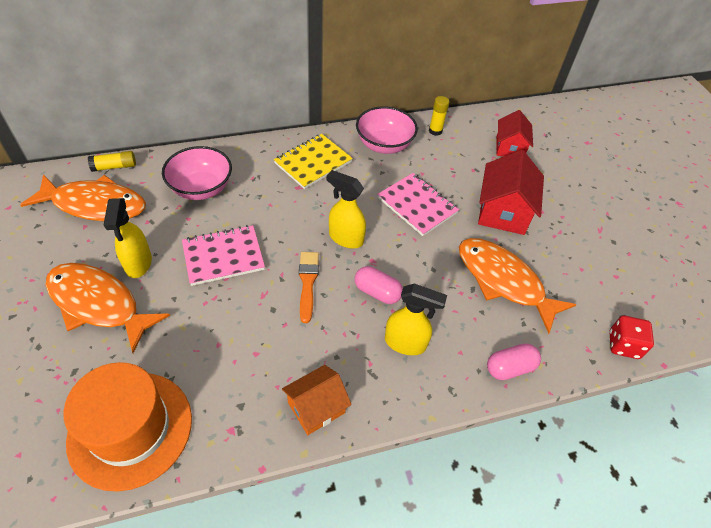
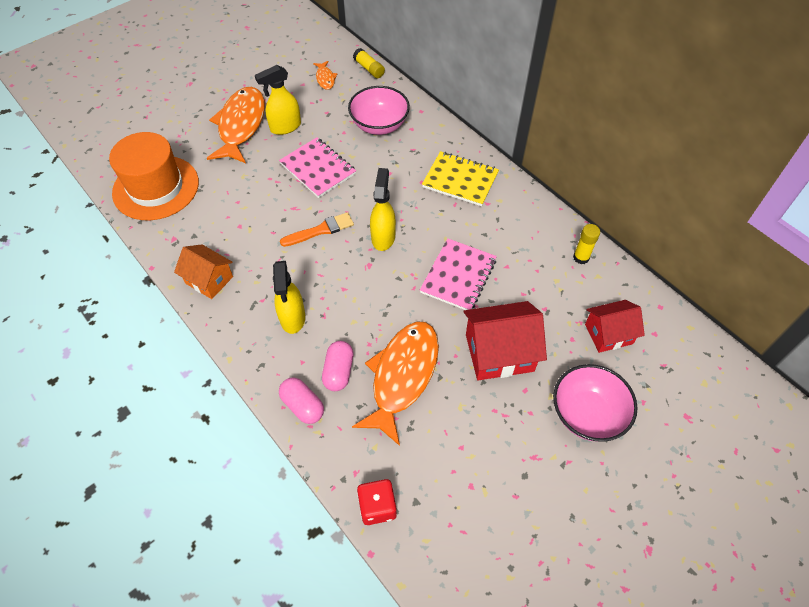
camera: 70 degrees right, 5 degrees up
orange fish [20,175,146,221] -> orange fish [313,61,337,90], size x0.44
pink capsule [354,266,403,304] -> pink capsule moved to [322,341,354,391]
pink bowl [356,106,418,154] -> pink bowl moved to [553,364,638,442]

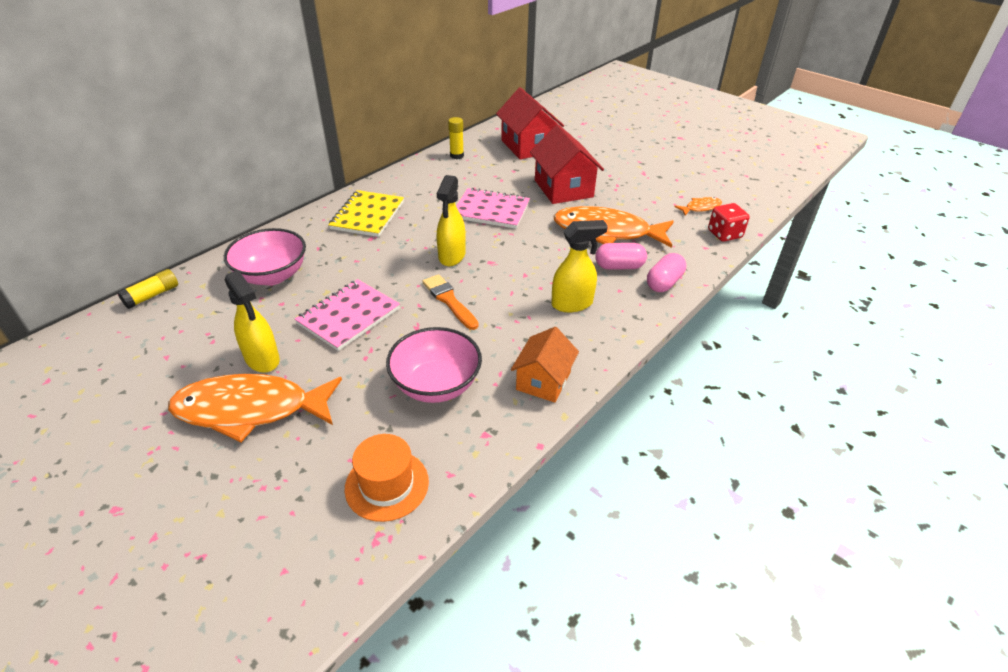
camera: 100 degrees left, 15 degrees down
orange hat [109,132,199,220] -> orange hat [345,434,429,522], size x0.59
orange fish [313,61,337,90] -> orange fish moved to [674,197,722,216]
yellow spray bottle [370,168,396,251] -> yellow spray bottle turned 75 degrees counterclockwise [437,175,466,266]
pink bowl [553,364,638,442] -> pink bowl moved to [386,327,482,403]
red house [585,300,645,353] -> red house [496,87,564,159], size x1.53

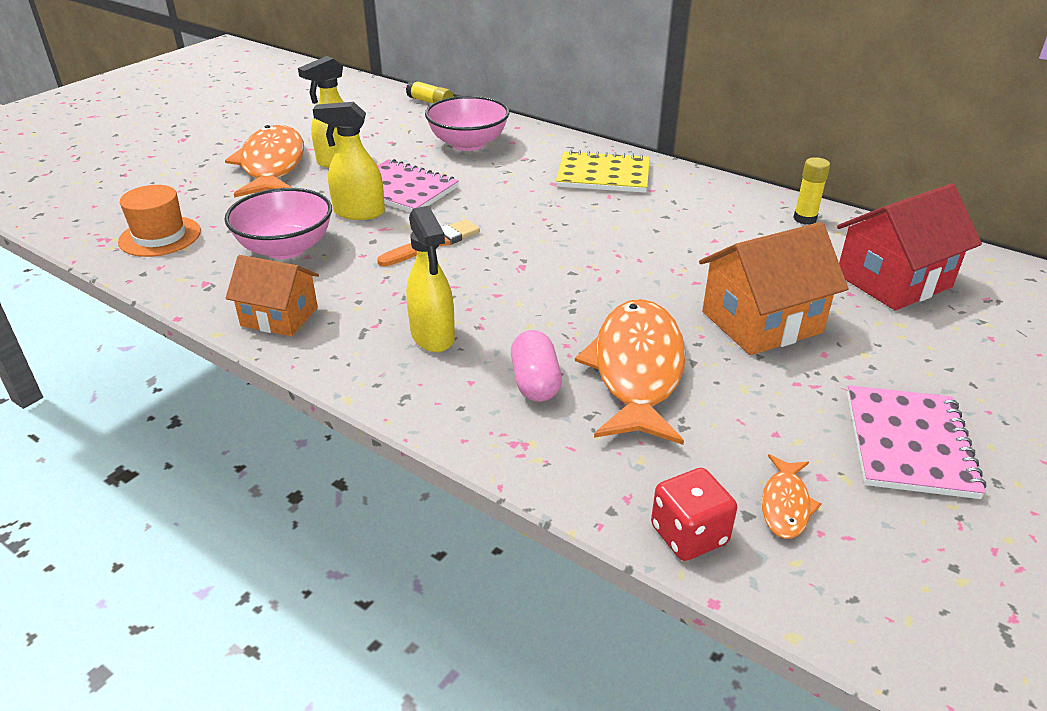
camera: 85 degrees right, 5 degrees down
yellow spray bottle [437,175,466,266] -> yellow spray bottle moved to [313,102,385,220]
pink notebook [456,188,530,229] -> pink notebook moved to [847,385,986,499]
red house [530,124,604,204] -> orange house [699,222,848,355]
pink capsule [647,253,686,292] -> none
orange fish [674,197,722,216] -> orange fish turned 45 degrees clockwise [762,454,822,539]

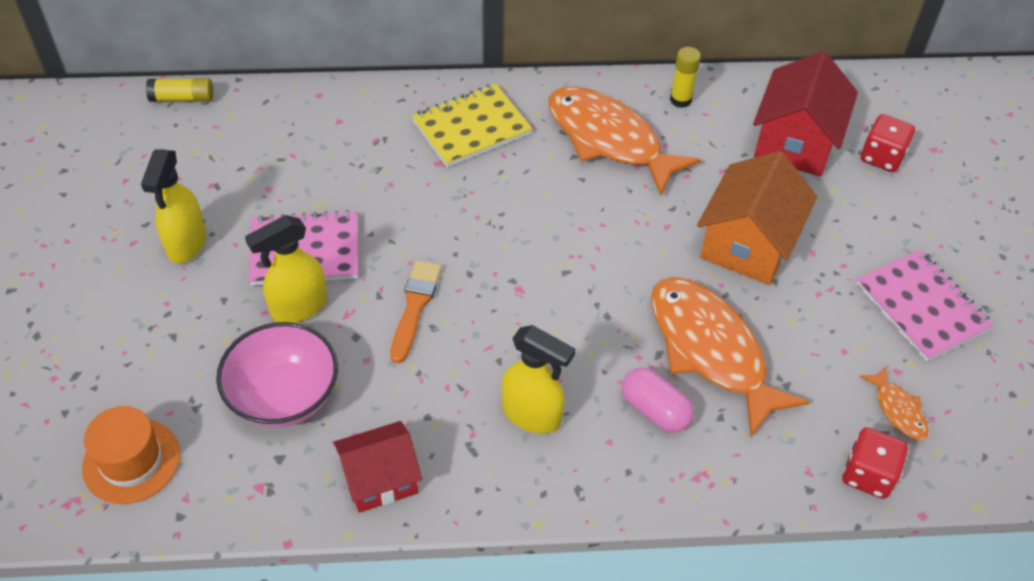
camera: 40 degrees left, 15 degrees up
orange fish [225,125,304,197] -> orange fish moved to [548,86,701,195]
orange house [226,255,319,336] -> red house [334,421,422,513]
pink bowl [425,96,510,151] -> none
none -> red dice [861,114,915,172]

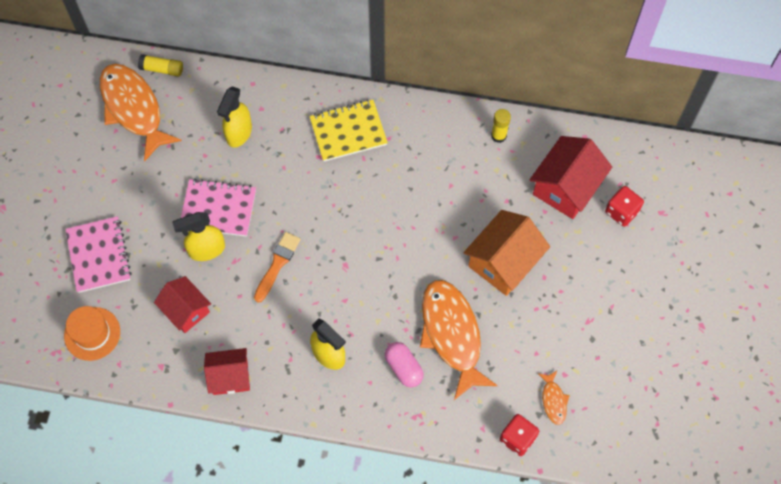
camera: 15 degrees right, 15 degrees up
yellow spray bottle [141,149,206,263] -> yellow spray bottle moved to [217,86,252,148]
pink bowl [216,322,338,428] -> red house [154,276,211,333]
orange fish [548,86,701,195] -> orange fish moved to [100,64,182,162]
pink notebook [856,249,994,362] -> pink notebook moved to [65,216,132,293]

